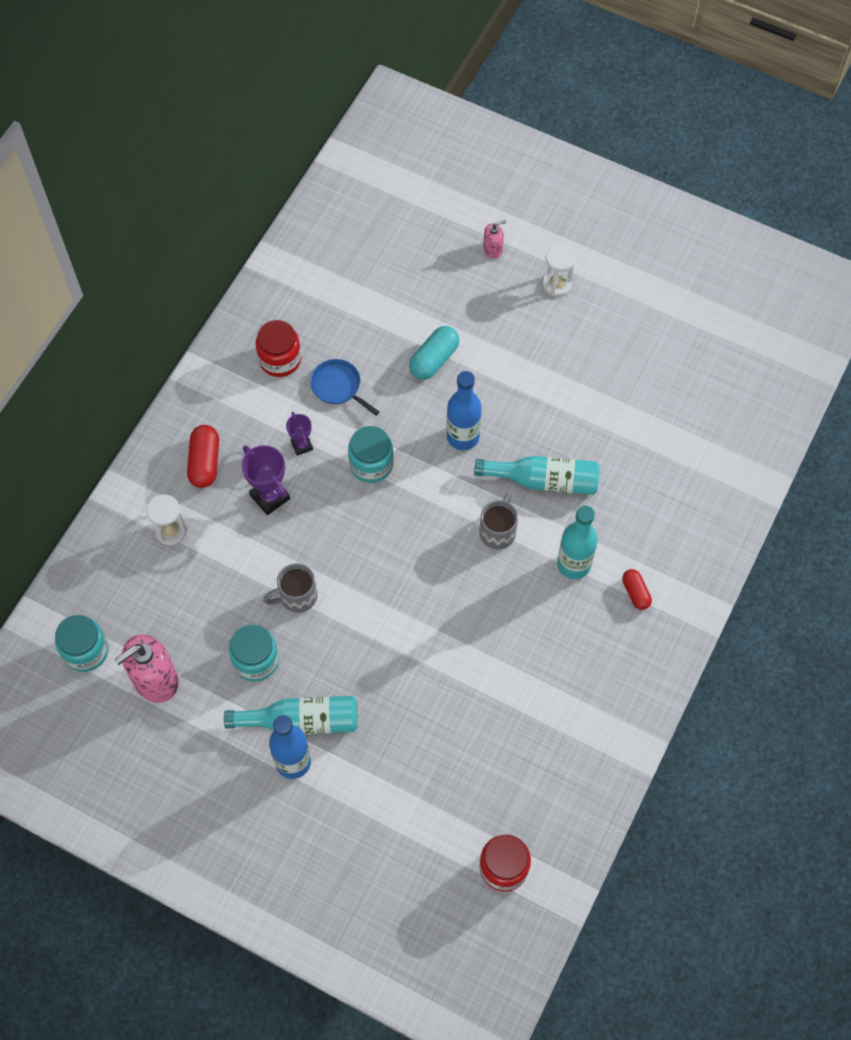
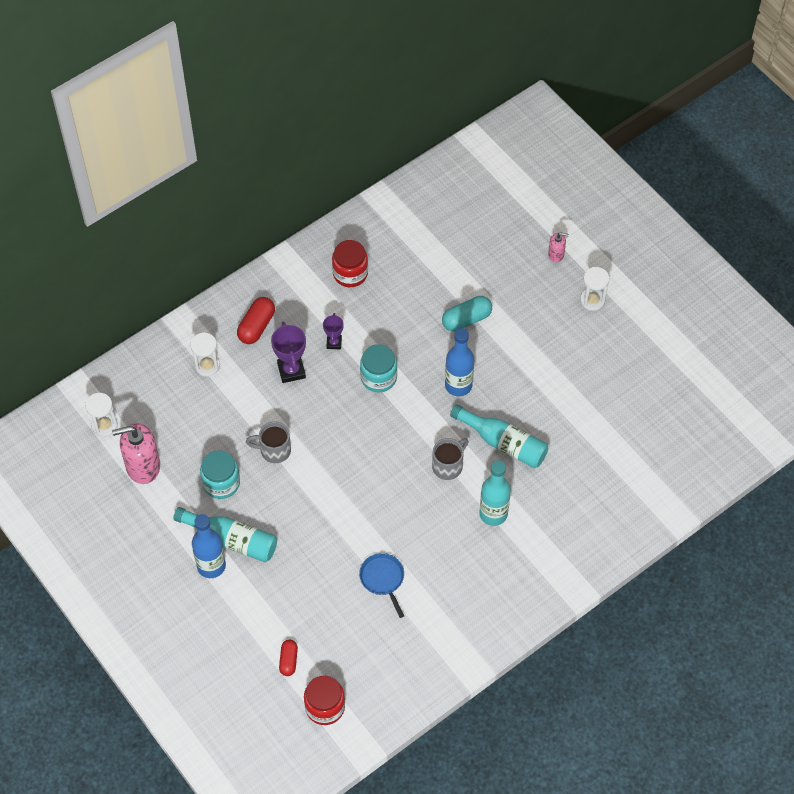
camera: 25 degrees right, 5 degrees down
turquoise jar [55,615,108,672] -> white hourglass [85,393,118,437]
blue pan [310,359,379,416] -> blue pan moved to [359,553,404,618]
red capsule [622,569,652,610] -> red capsule moved to [279,639,298,676]

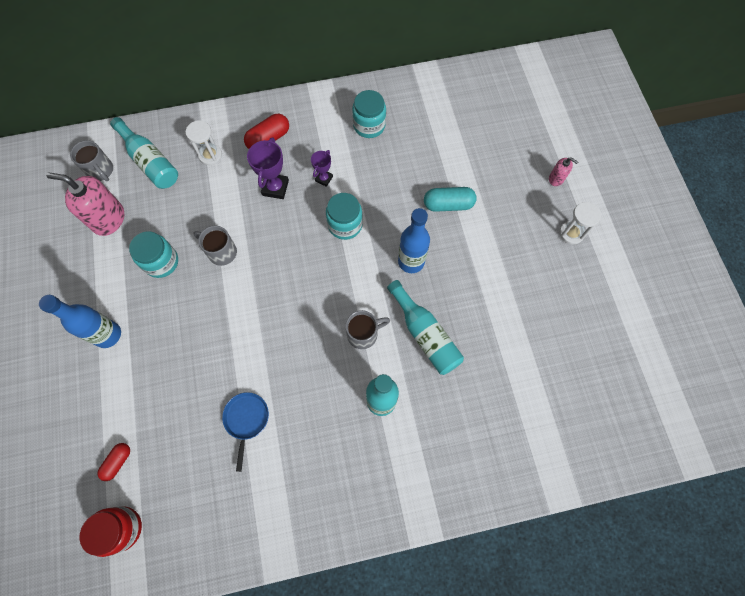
camera: 25 degrees right, 10 degrees up
white hourglass [85,393,118,437] -> grey mug [70,140,113,181]
turquoise bottle [173,507,277,562] -> turquoise bottle moved to [110,117,178,189]
red jar [332,240,368,287] -> turquoise jar [352,90,386,138]

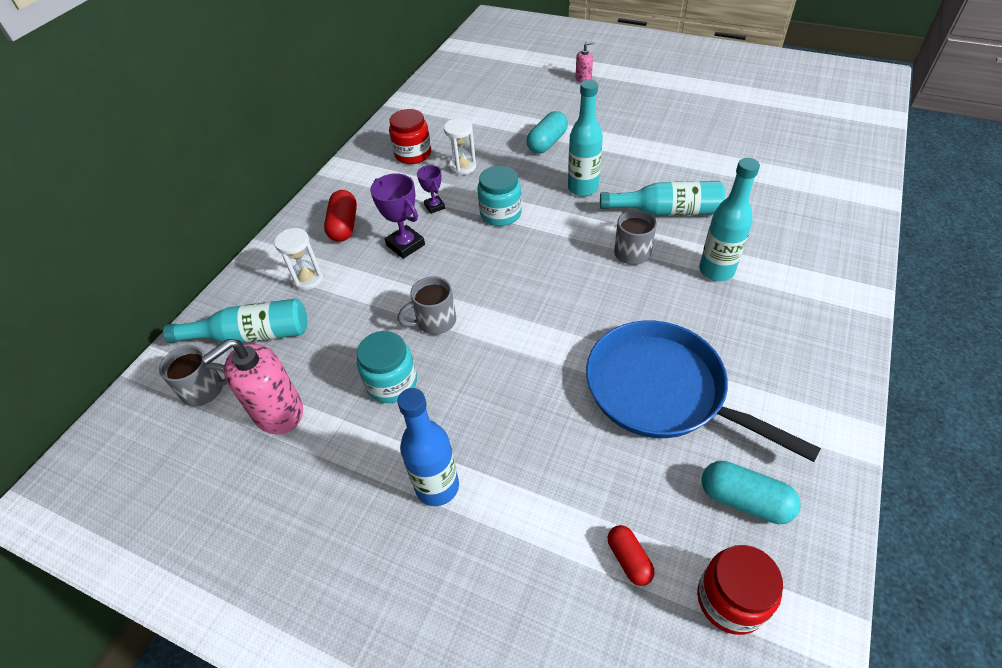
camera: 50 degrees left, 20 degrees down
blue pan [222,392,269,472] -> blue pan [586,321,821,462], size x2.18
turquoise jar [352,90,386,138] -> red jar [389,109,431,164]
blue bottle [398,208,430,273] -> turquoise bottle [568,80,603,196]
white hourglass [559,202,601,244] -> white hourglass moved to [444,118,476,175]
none -> turquoise capsule [702,461,801,524]

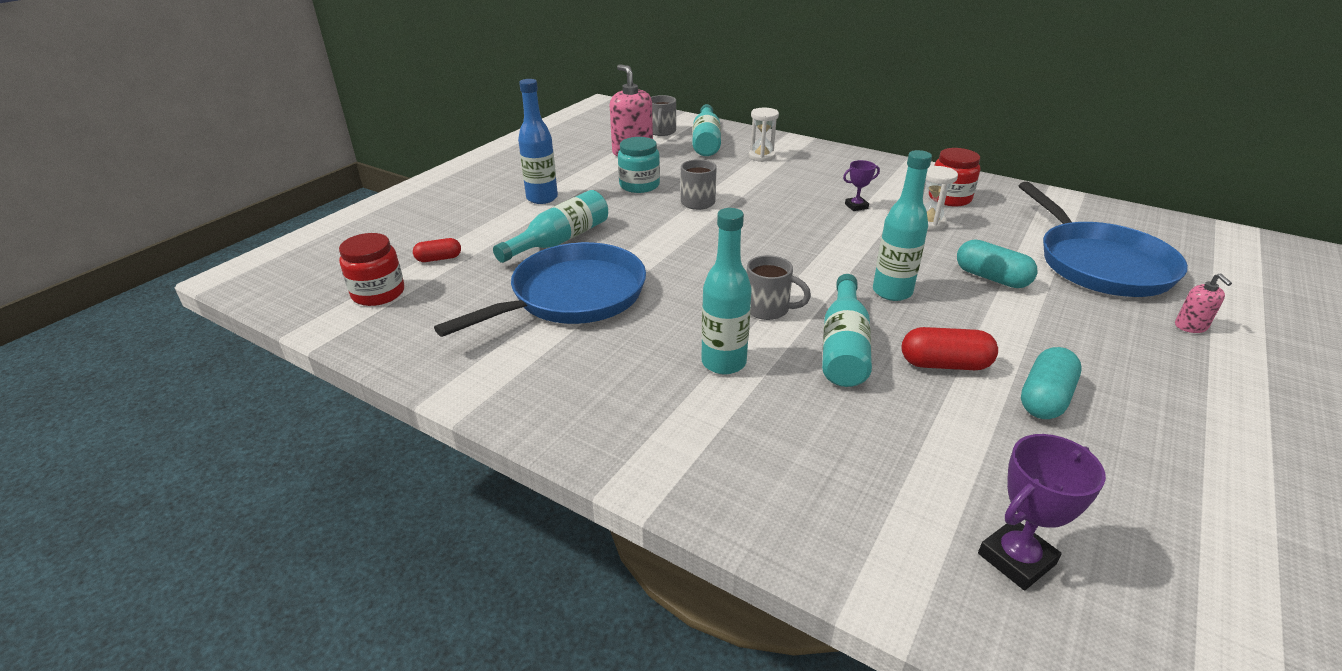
camera: 95 degrees right, 15 degrees down
red capsule [324,190,357,242] -> red capsule moved to [902,327,998,370]
purple trophy [370,173,425,259] -> purple trophy moved to [978,434,1106,590]
turquoise jar [477,166,522,226] -> none
turquoise capsule [702,461,801,524] -> turquoise capsule moved to [1021,347,1082,419]
none -> turquoise bottle [493,190,608,263]
none -> blue pan [1018,182,1188,297]

